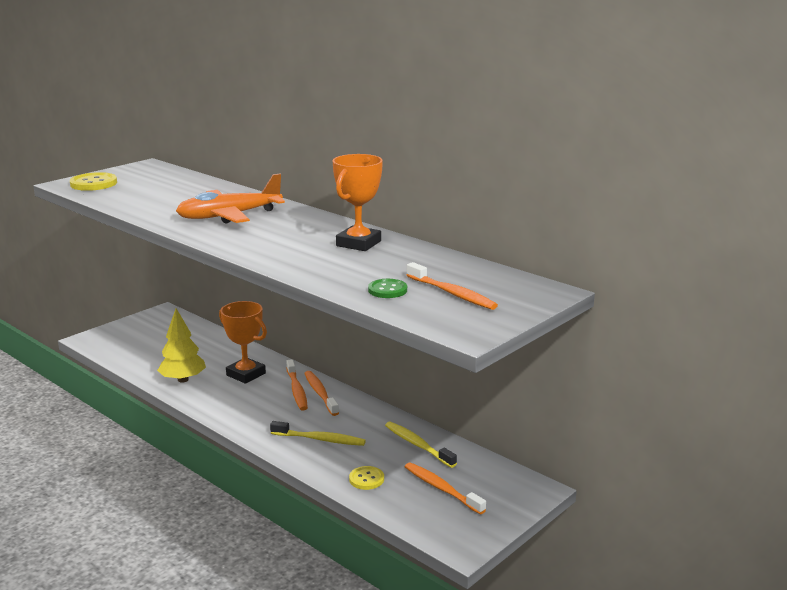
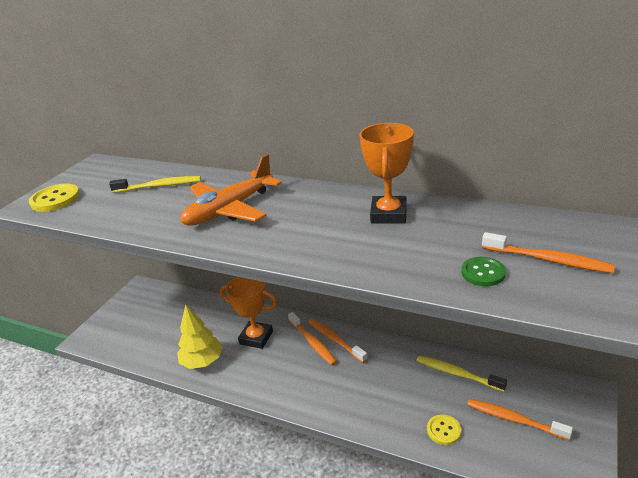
camera: 15 degrees left, 10 degrees up
yellow toothbrush [270,421,366,446] -> yellow toothbrush moved to [109,176,201,193]

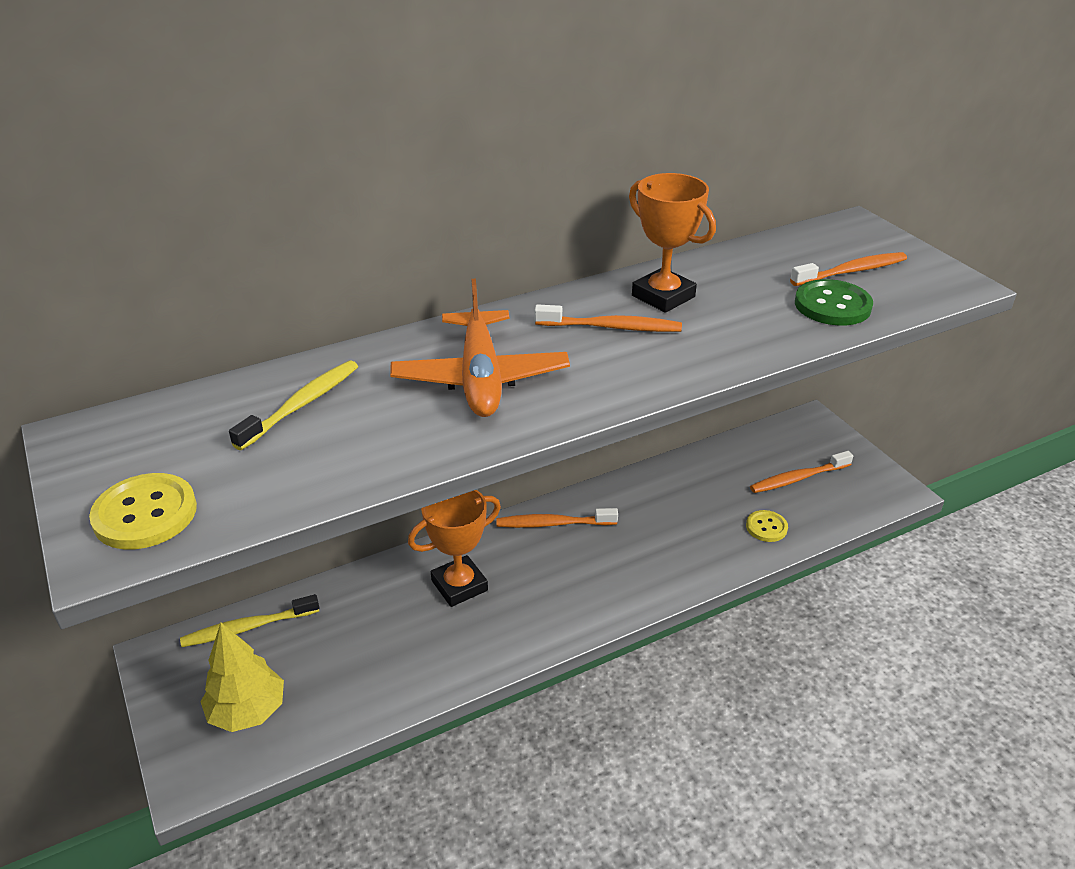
camera: 55 degrees left, 5 degrees up
yellow tree [177,304,223,369] -> yellow tree moved to [200,623,284,732]
orange toothbrush [288,312,337,365] -> orange toothbrush moved to [535,304,682,332]
yellow toothbrush [417,356,507,392] -> yellow toothbrush moved to [180,594,319,647]
green button [462,257,506,286] -> green button [795,279,873,326], size x1.57

